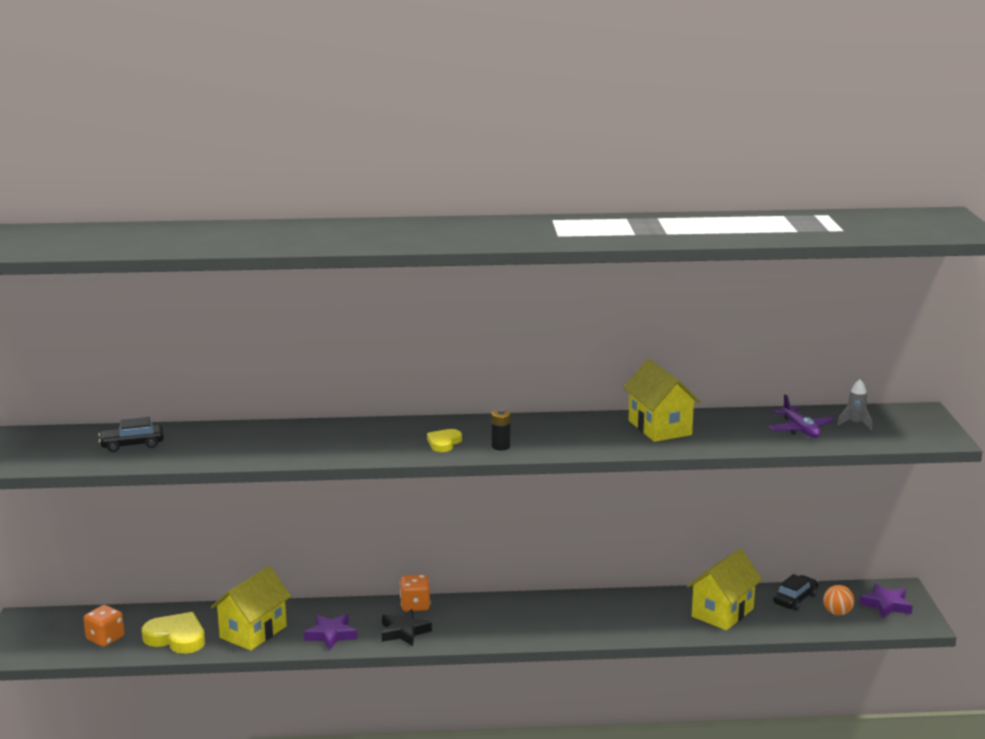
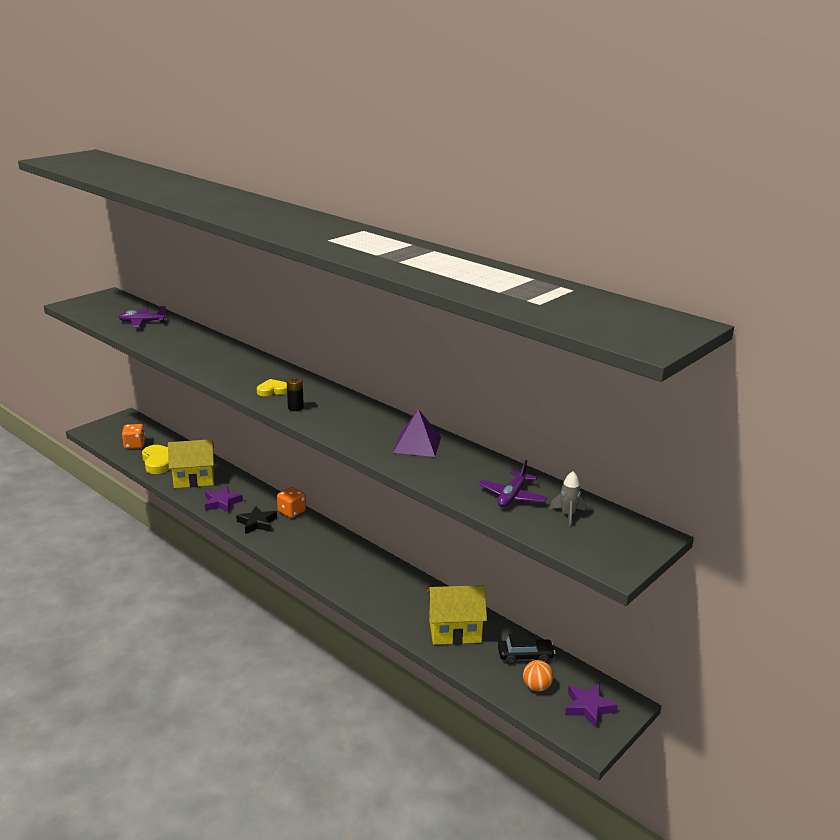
camera: 45 degrees right, 5 degrees up
black car [98,417,164,452] -> purple plane [118,306,167,327]
yellow house [623,359,701,442] -> purple pyramid [393,409,441,457]

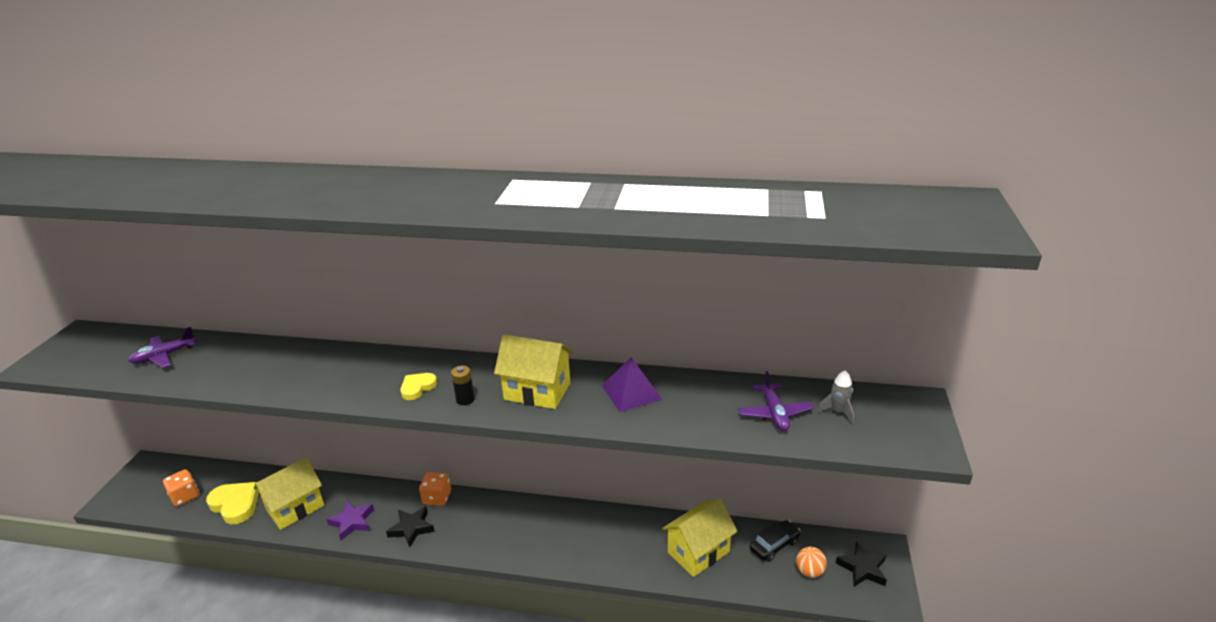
camera: 30 degrees left, 5 degrees up
purple star [565,683,618,728] -> black star [836,542,887,587]
none -> yellow house [494,335,573,409]

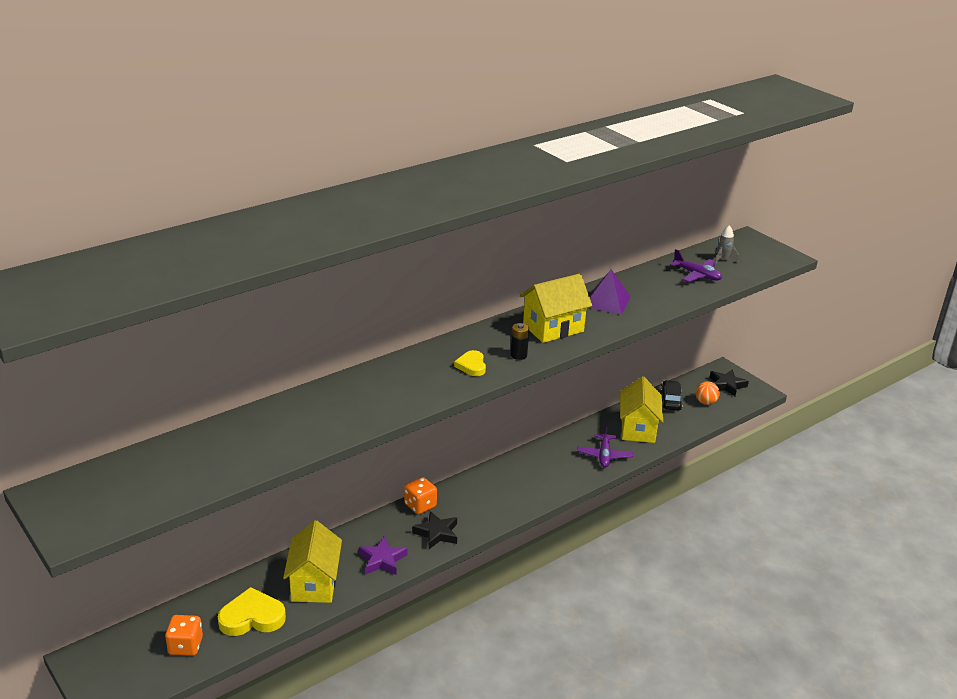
camera: 50 degrees left, 0 degrees up
purple plane [128,327,196,368] -> purple plane moved to [577,424,633,468]

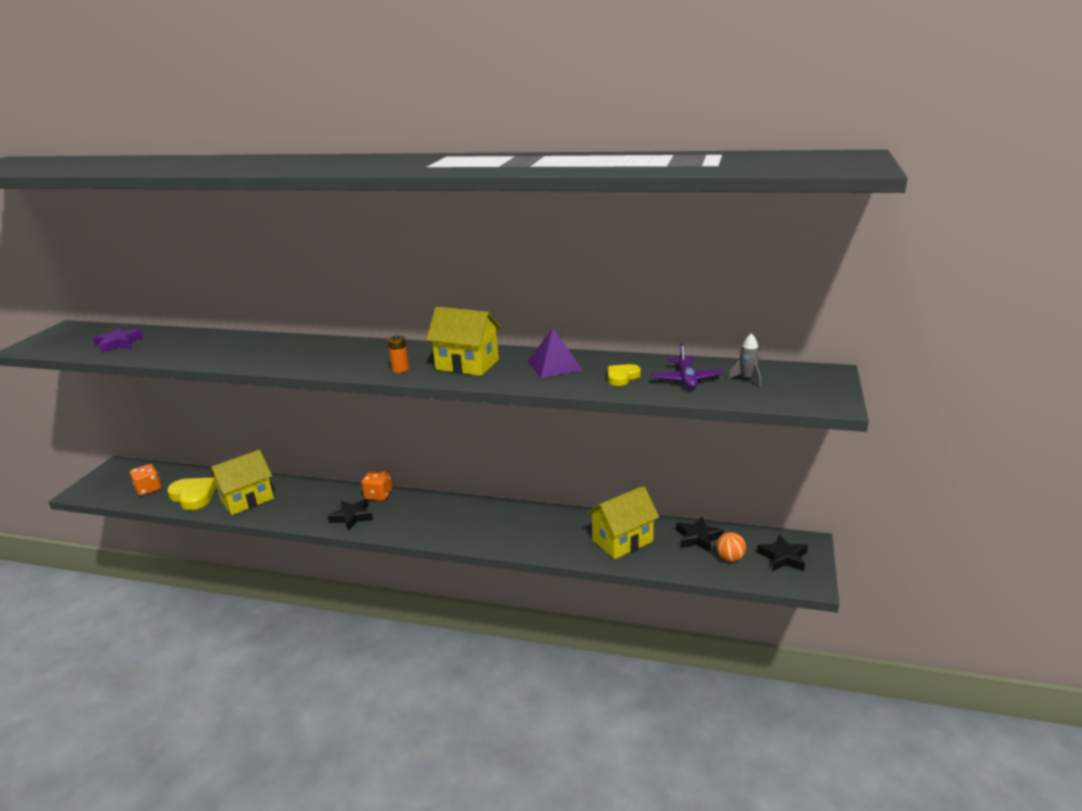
camera: 55 degrees right, 5 degrees down
purple star [359,536,407,575] -> purple star moved to [93,328,143,353]
yellow heart [454,350,486,376] -> yellow heart moved to [608,364,641,386]
black battery [510,323,529,360] -> orange battery [387,335,409,373]
purple plane [577,424,633,468] -> none
black car [661,380,682,411] -> black star [676,517,724,552]

